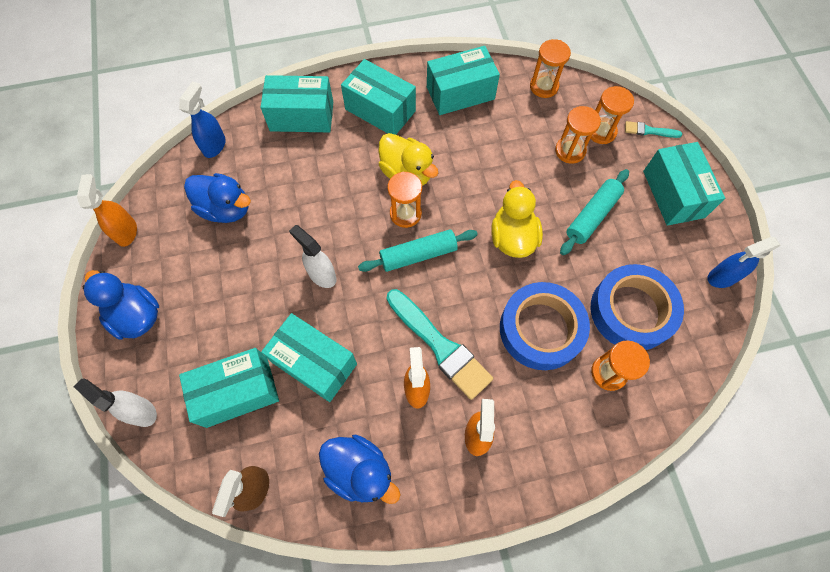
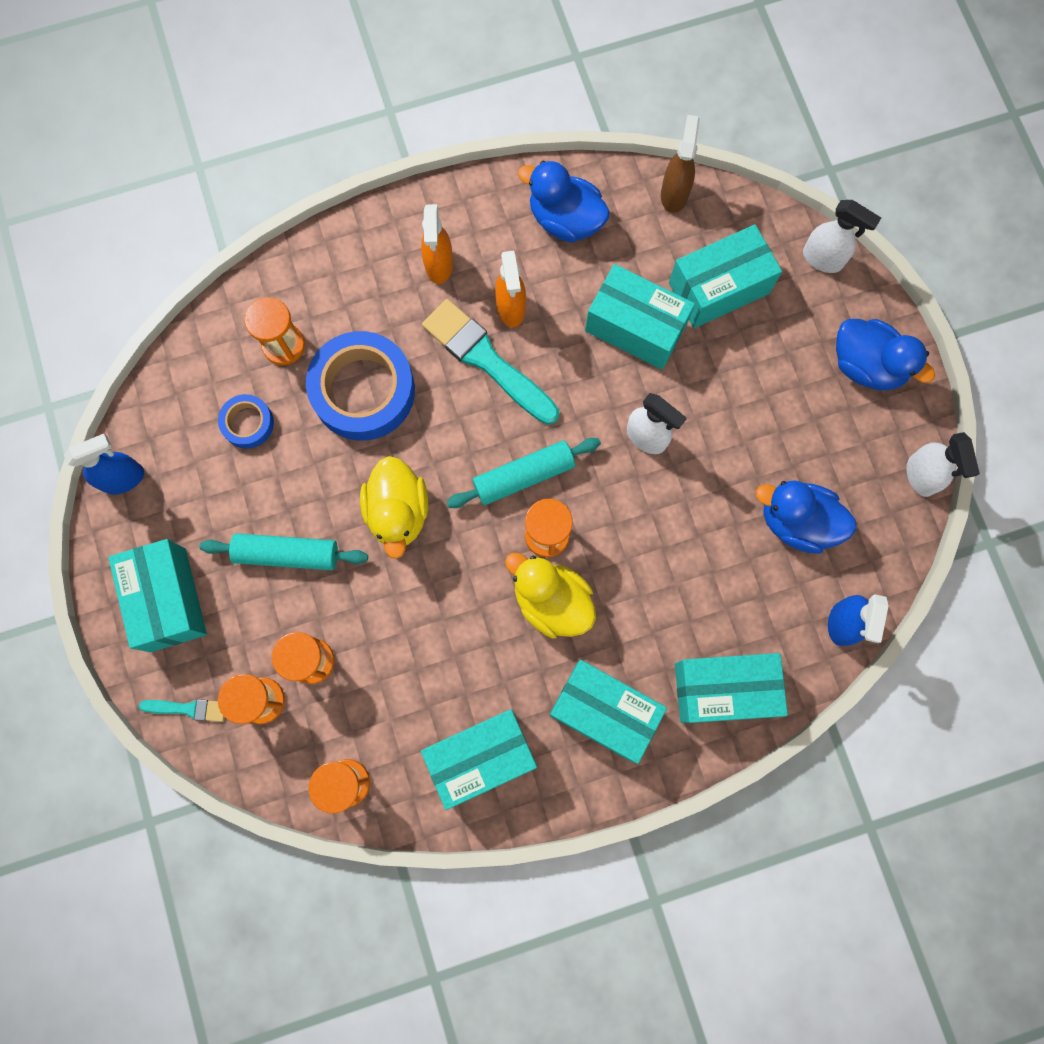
camera: 175 degrees right, 10 degrees up
orange spray bottle [77,174,137,247] -> white spray bottle [906,432,980,497]
turquoise rolling pin [560,169,629,255] -> turquoise rolling pin turned 60 degrees clockwise [200,533,368,570]
blue tape [591,264,684,350] -> blue tape [218,394,274,449], size x0.50

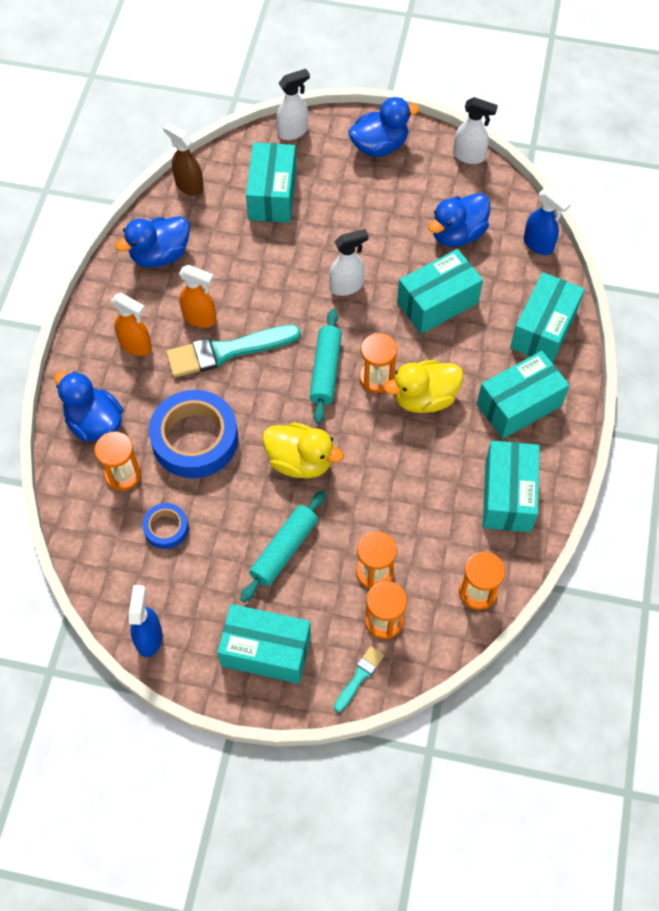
camera: 60 degrees left, 15 degrees down
turquoise box [585,264,695,370] -> turquoise box moved to [397,249,483,334]
none -> blue duck [54,371,123,442]

